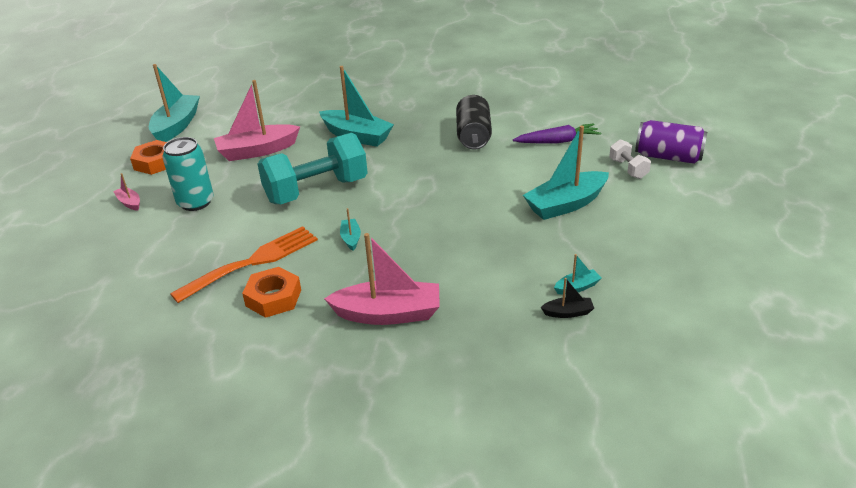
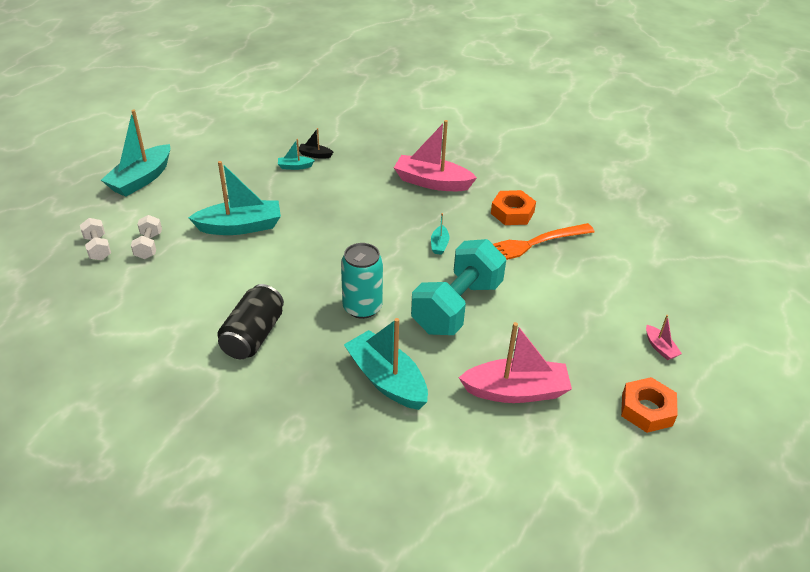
camera: 165 degrees left, 5 degrees up
turquoise boat [149,64,200,142] -> turquoise boat moved to [101,110,170,197]
turquoise can [162,137,214,211] -> turquoise can moved to [341,243,383,319]
turquoise dumbbell [257,133,368,204] -> turquoise dumbbell turned 45 degrees counterclockwise [411,239,506,335]
purple carrot [513,123,601,143] -> none
purple can [635,120,707,164] -> white dumbbell [80,218,111,260]

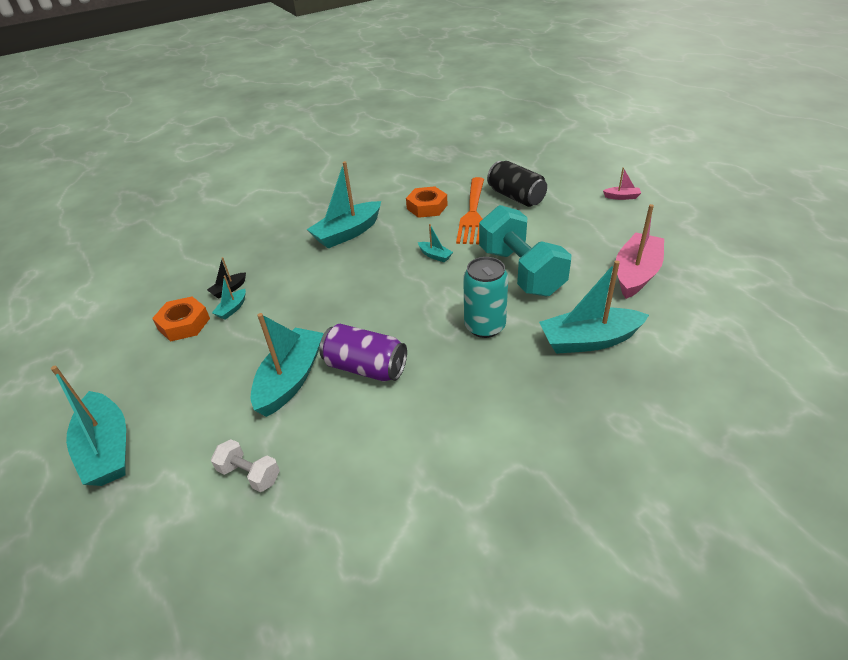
camera: 55 degrees left, 0 degrees up
white dumbbell [80,218,111,260] -> none
black can [217,284,284,359] -> black can moved to [487,161,547,207]
pink boat [394,120,477,191] -> turquoise boat [307,161,381,248]
orange nut [621,377,678,433] -> orange nut moved to [152,296,210,342]
none -> purple can [320,324,407,382]

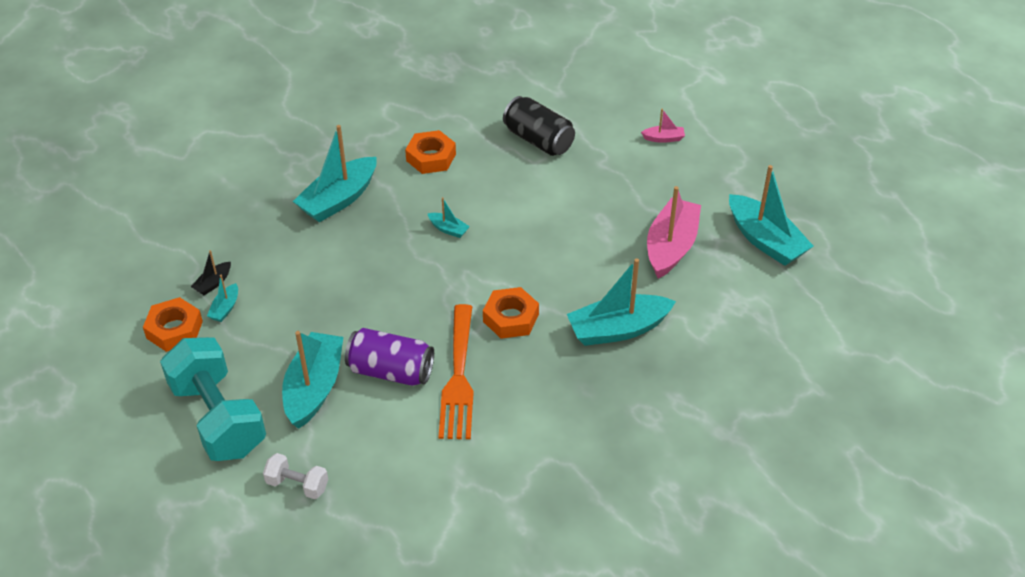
camera: 10 degrees left, 5 degrees up
turquoise boat [51,366,126,486] -> turquoise boat moved to [729,165,814,266]
orange fork [456,177,484,244] -> orange fork moved to [439,304,474,439]
turquoise can [463,257,508,338] -> orange nut [483,287,539,339]
turquoise dumbbell [479,205,571,296] -> turquoise dumbbell moved to [160,337,266,461]

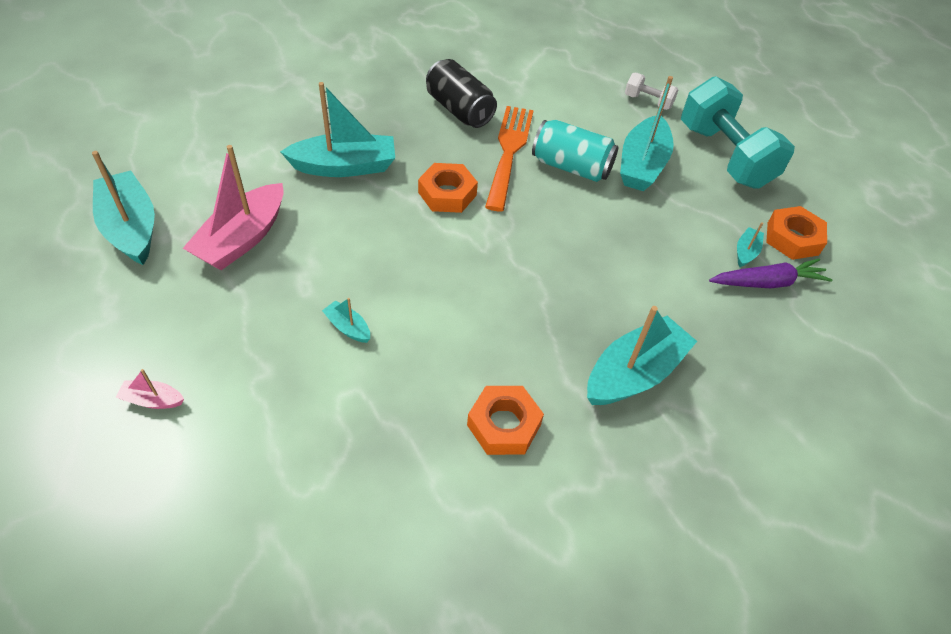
camera: 175 degrees left, 5 degrees up
black boat [191,250,231,295] -> purple carrot [709,259,832,288]
purple can [345,328,434,386] -> turquoise can [532,120,619,182]
turquoise boat [427,197,470,238] -> turquoise boat moved to [322,298,370,343]
black can [503,96,575,156] -> black can moved to [426,59,497,128]

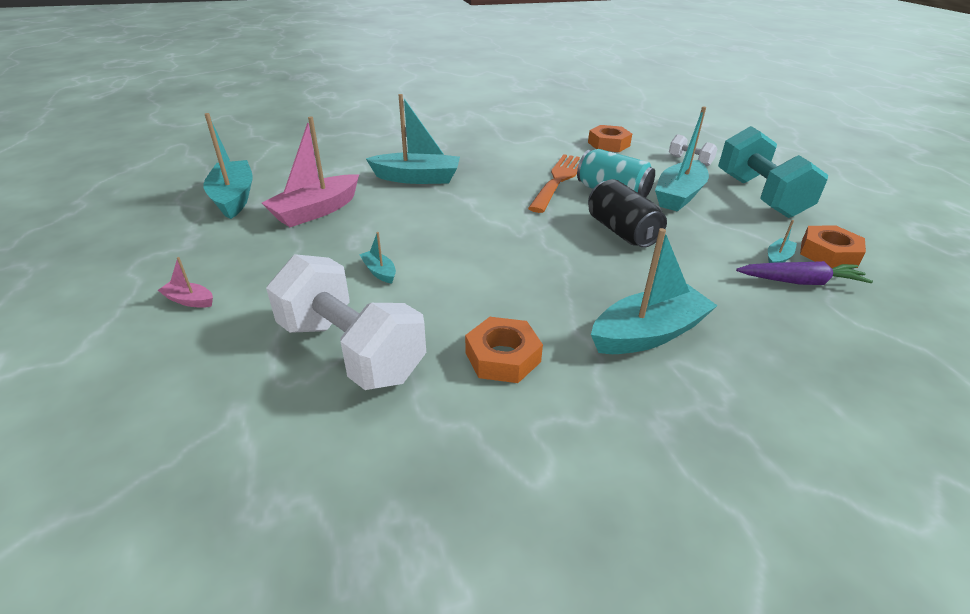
camera: 15 degrees right, 15 degrees down
orange nut [418,163,478,213] -> orange nut moved to [588,125,632,152]
black can [426,59,497,128] -> black can moved to [588,179,667,248]
none -> white dumbbell [266,254,426,390]

